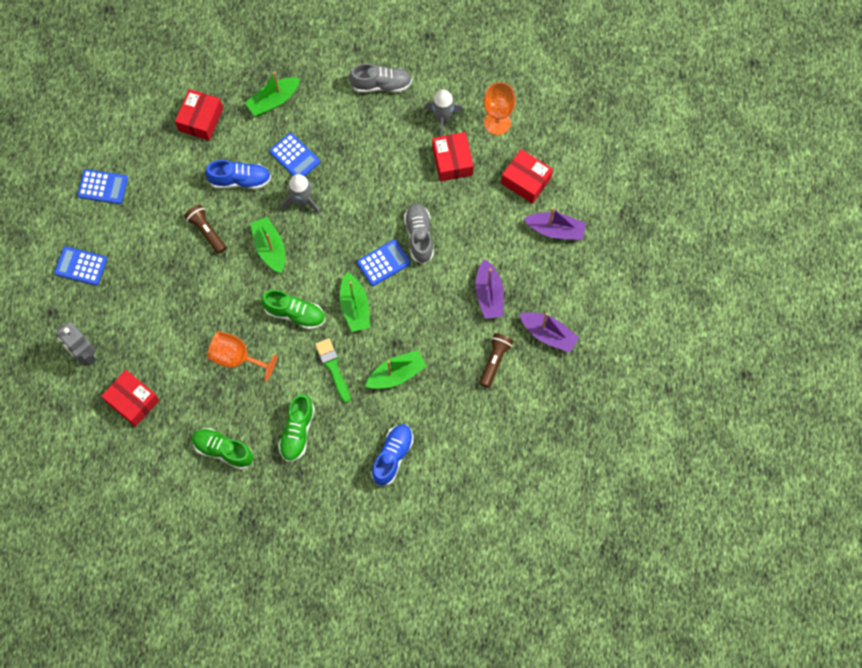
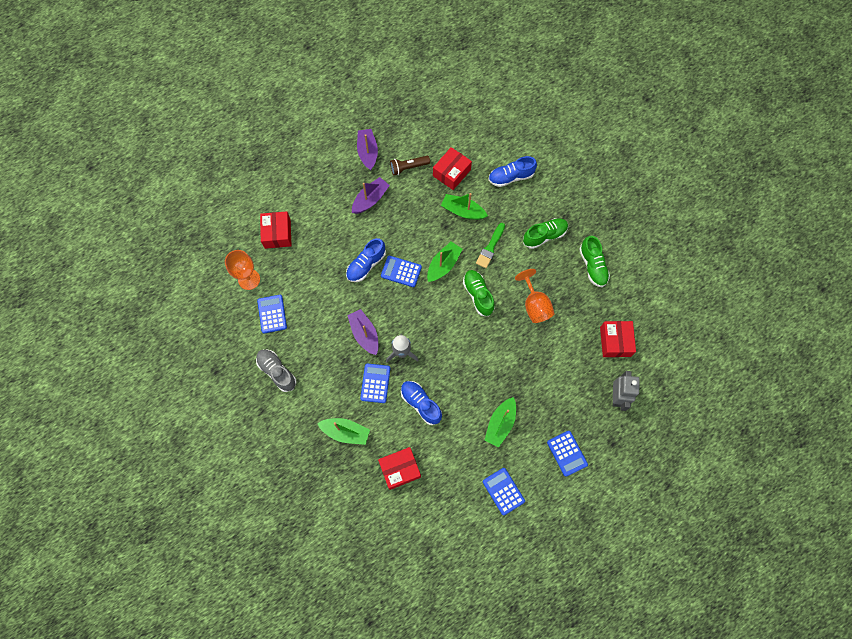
camera: 130 degrees left, 0 degrees up
brown flashlight [184,204,226,254] -> none
green boat [250,217,285,273] -> green boat moved to [484,397,516,448]
grey shoe [404,203,434,264] -> blue shoe [346,238,386,282]
grey rocket [425,89,463,137] -> blue calculator [257,295,287,333]
red box [432,132,474,182] -> red box moved to [433,147,472,190]
purple boat [524,207,586,240] -> purple boat moved to [347,309,379,355]

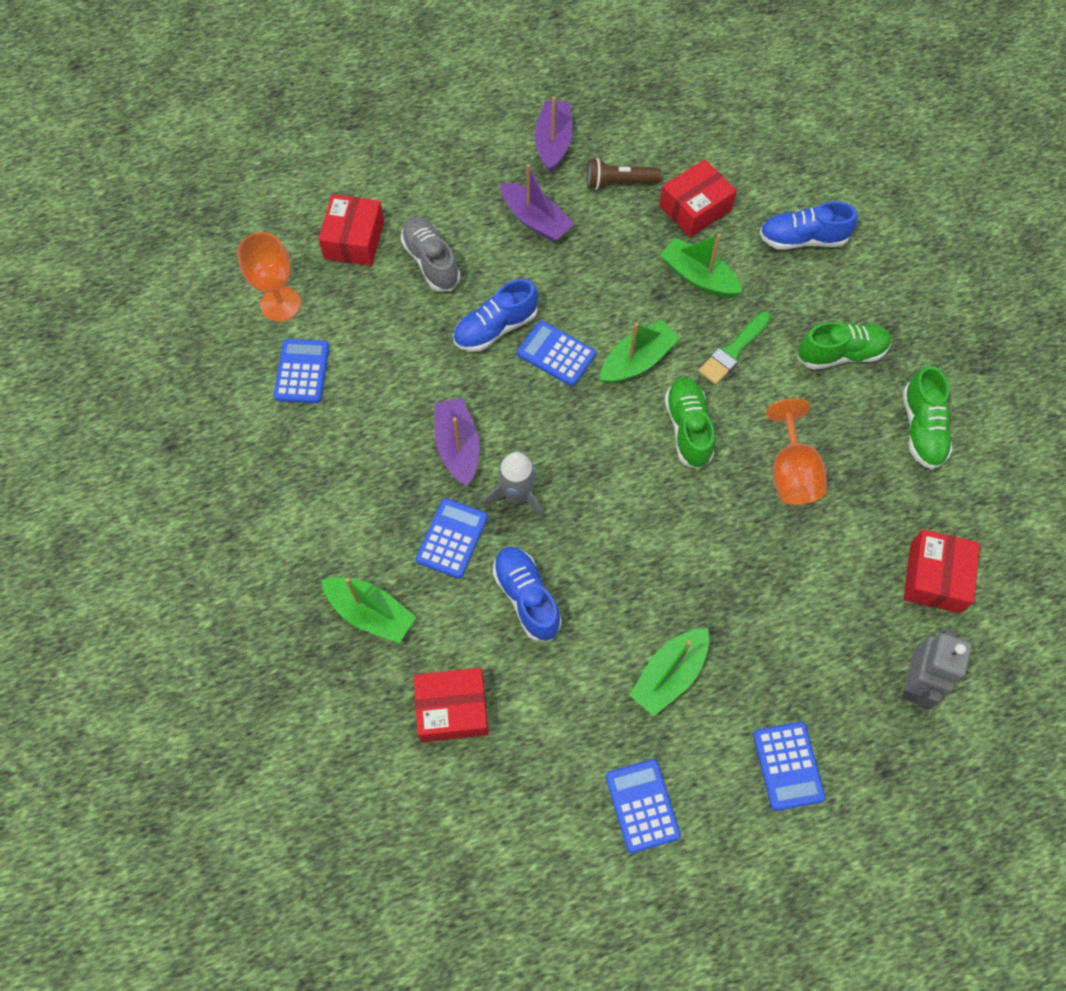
camera: 15 degrees right, 5 degrees down
grey shoe [256,349,297,392] -> grey shoe moved to [401,216,460,292]
purple boat [352,177,390,214] -> purple boat turned 75 degrees clockwise [501,164,574,243]

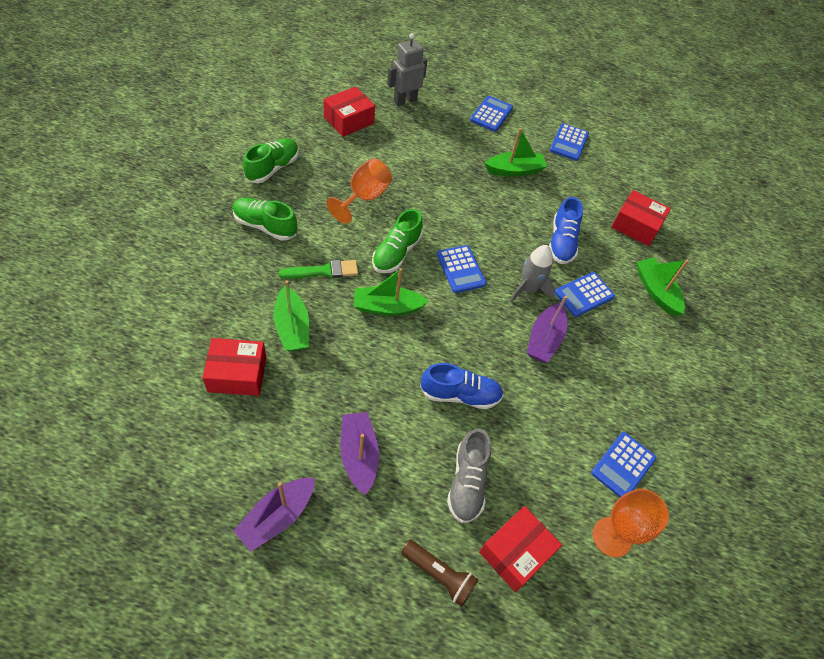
camera: 150 degrees left, 10 degrees down
blue calculator [517,321,596,386] -> blue calculator moved to [437,245,486,293]
brown flashlight [587,158,661,190] -> brown flashlight moved to [401,540,479,607]
blue shoe [759,201,858,250] -> none

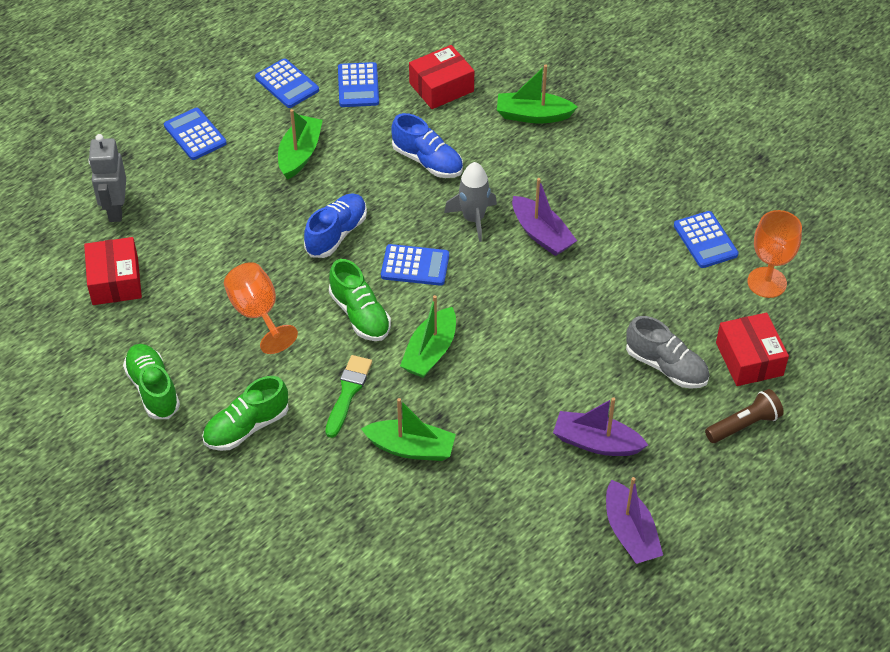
camera: 55 degrees left, 5 degrees down
red box [202,338,266,396] -> none
blue shoe [420,363,504,409] -> blue shoe moved to [304,193,367,258]
blue calculator [555,272,615,317] -> blue calculator moved to [338,62,379,107]

